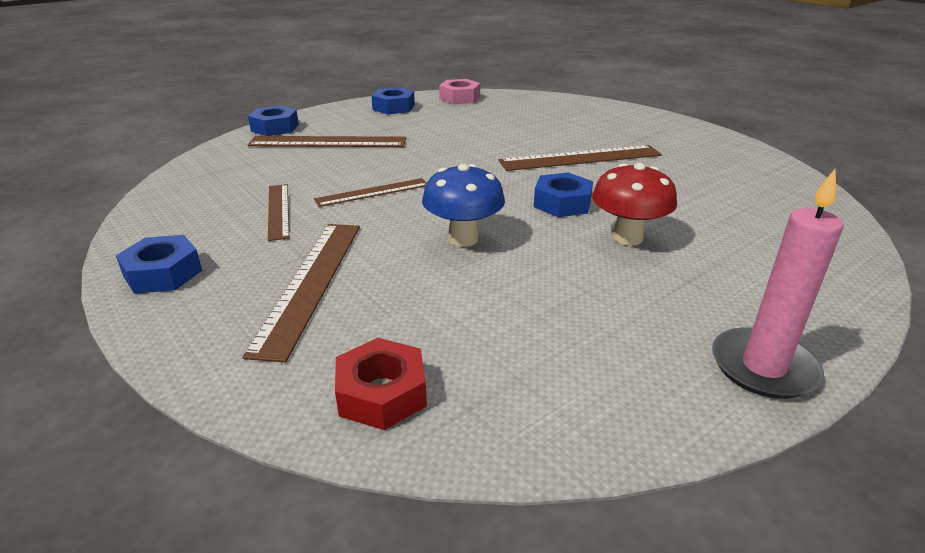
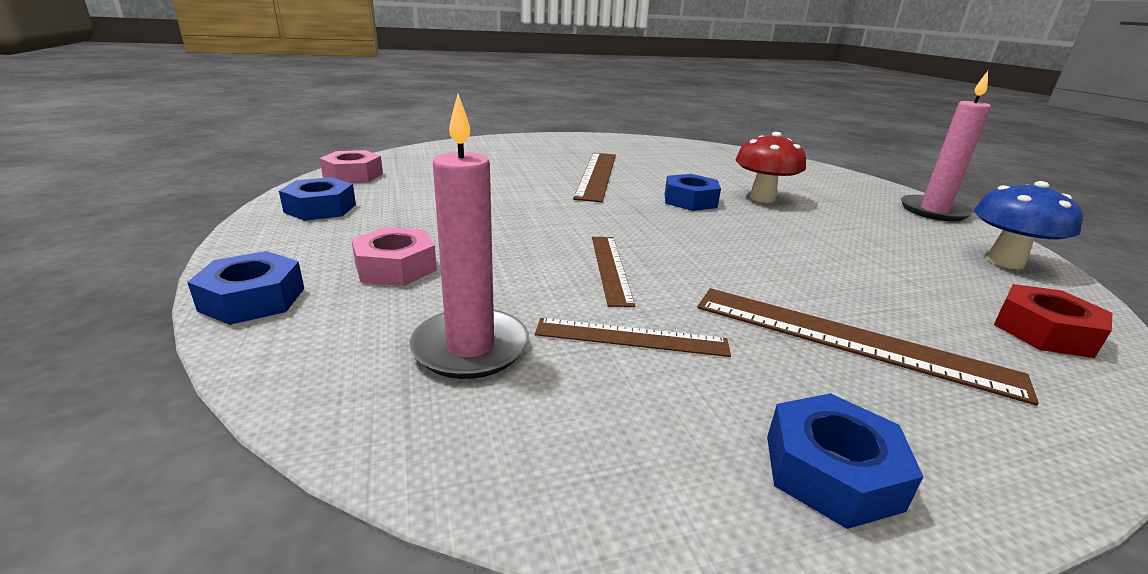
camera: 70 degrees left, 5 degrees down
brown ruler [248,136,406,147] -> pink nut [351,227,437,286]
blue mushroom [422,164,505,247] -> blue mushroom moved to [974,181,1083,269]
none -> pink candle [409,94,529,379]

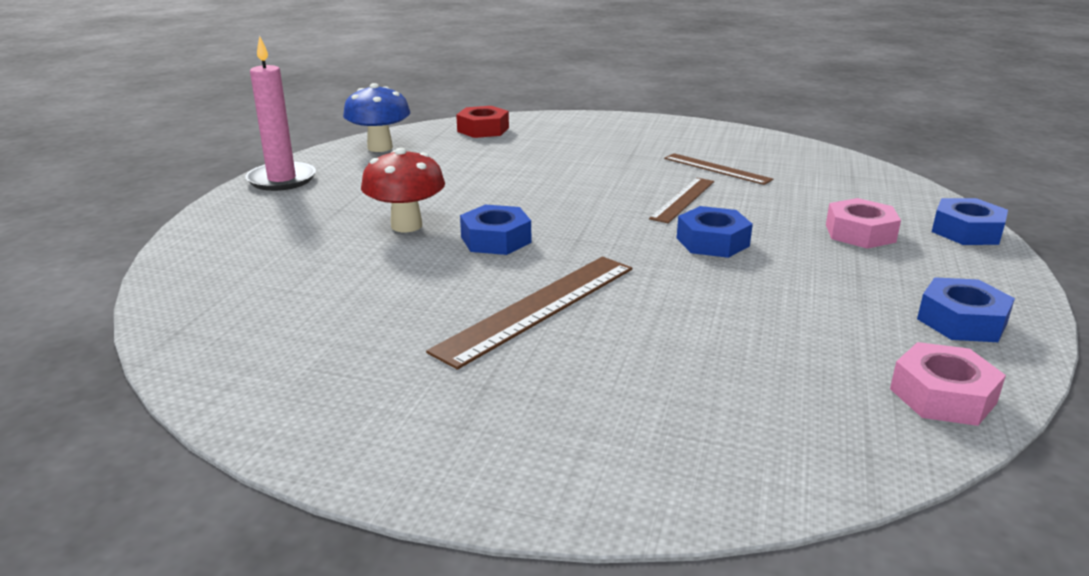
camera: 145 degrees left, 0 degrees up
pink candle [409,94,529,379] -> none
brown ruler [697,288,1039,406] -> none
blue nut [767,393,924,529] -> blue nut moved to [677,206,753,258]

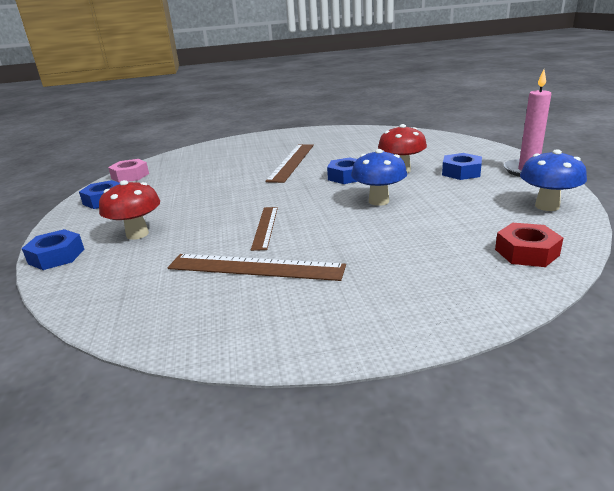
camera: 155 degrees right, 0 degrees up
brown ruler [664,153,773,185] -> brown ruler [167,254,346,281], size x1.61
blue nut [677,206,753,258] -> blue nut moved to [442,153,482,180]
pink nut [826,198,901,249] -> red mushroom [99,180,160,240]
none -> blue mushroom [351,149,407,206]

